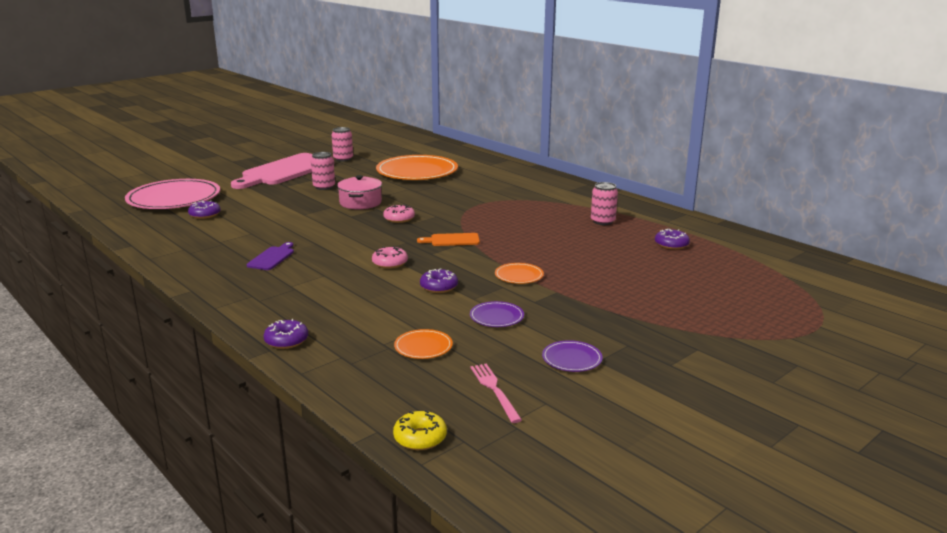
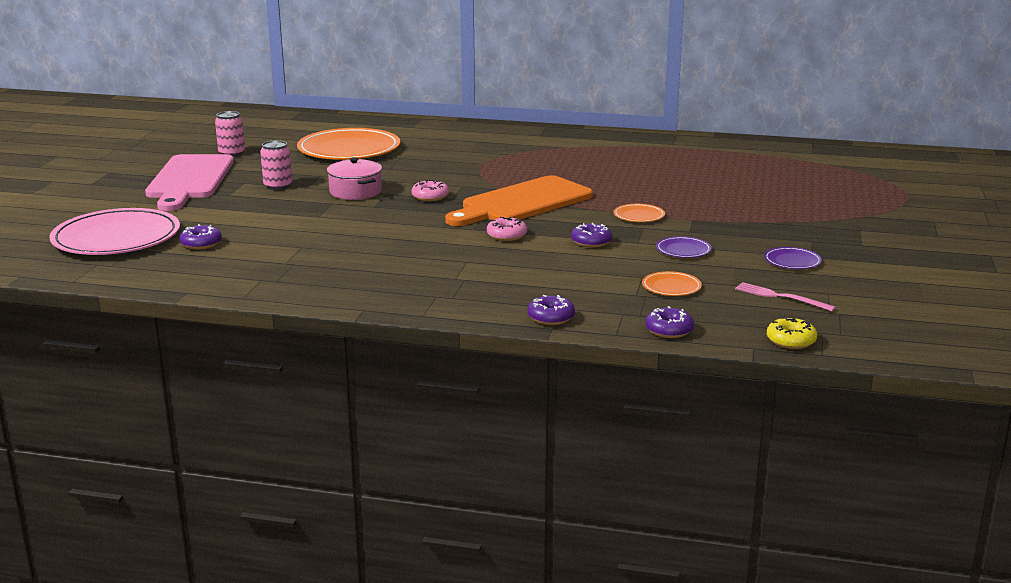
camera: 35 degrees left, 0 degrees up
purple cutting board [247,242,294,270] -> none
orange cutting board [417,233,480,246] -> orange cutting board [445,175,593,226], size x2.32
pink can [591,182,618,225] -> none
purple donut [655,229,690,250] -> purple donut moved to [645,306,694,338]

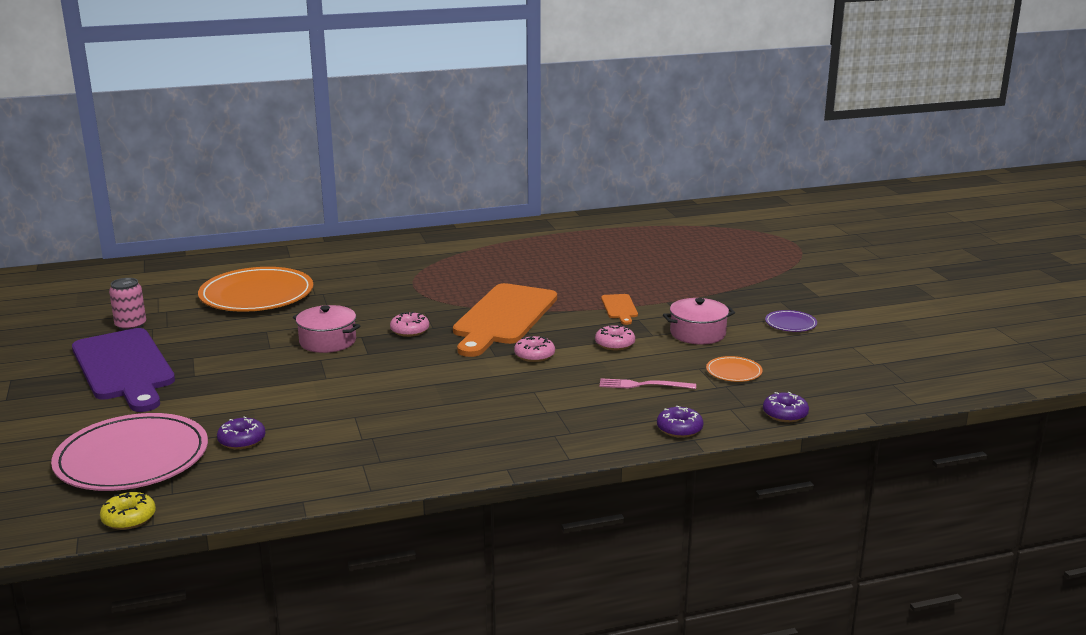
camera: 30 degrees left, 0 degrees up
pink cutting board [145,154,234,211] -> purple cutting board [72,328,175,412]
pink can [260,140,292,190] -> none
purple donut [571,223,612,248] -> pink donut [595,325,635,350]
orange plate [613,204,665,222] -> orange cutting board [601,294,638,325]
purple plate [656,236,712,258] -> pink pot [663,298,735,345]
pink fork [735,282,836,311] -> pink fork moved to [600,378,696,389]
yellow donut [767,317,817,349] -> yellow donut moved to [100,492,156,530]

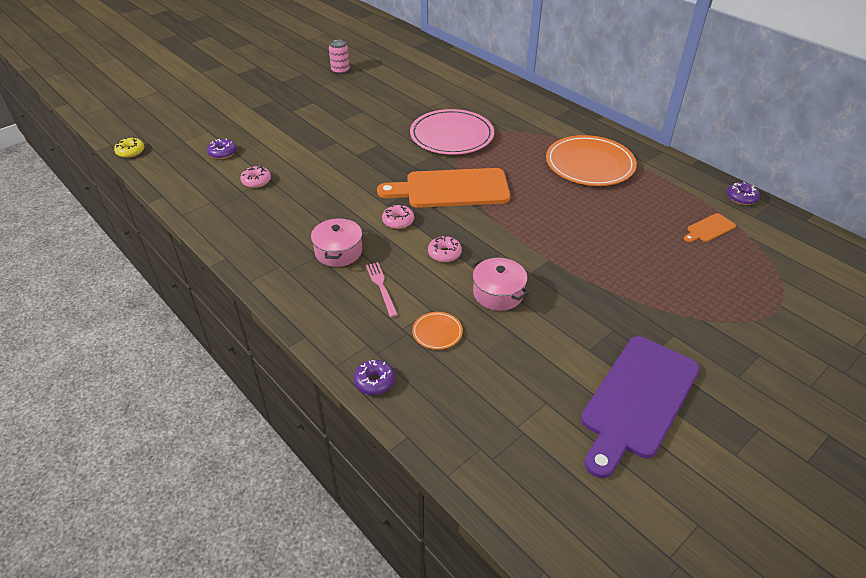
camera: 65 degrees right, 20 degrees up
pink plate [51,413,208,491] -> pink plate moved to [410,109,494,155]
purple cutting board [72,328,175,412] -> purple cutting board moved to [581,336,700,478]
orange plate [198,267,313,312] -> orange plate moved to [546,135,637,186]
pink pot [293,305,360,353] -> pink pot moved to [311,218,362,267]
pink donut [390,312,429,337] -> pink donut moved to [240,166,271,188]
orange cutting board [601,294,638,325] -> orange cutting board moved to [684,213,736,242]
purple donut [657,405,703,438] -> purple donut moved to [727,182,760,205]
purple plate [765,310,817,332] -> none

